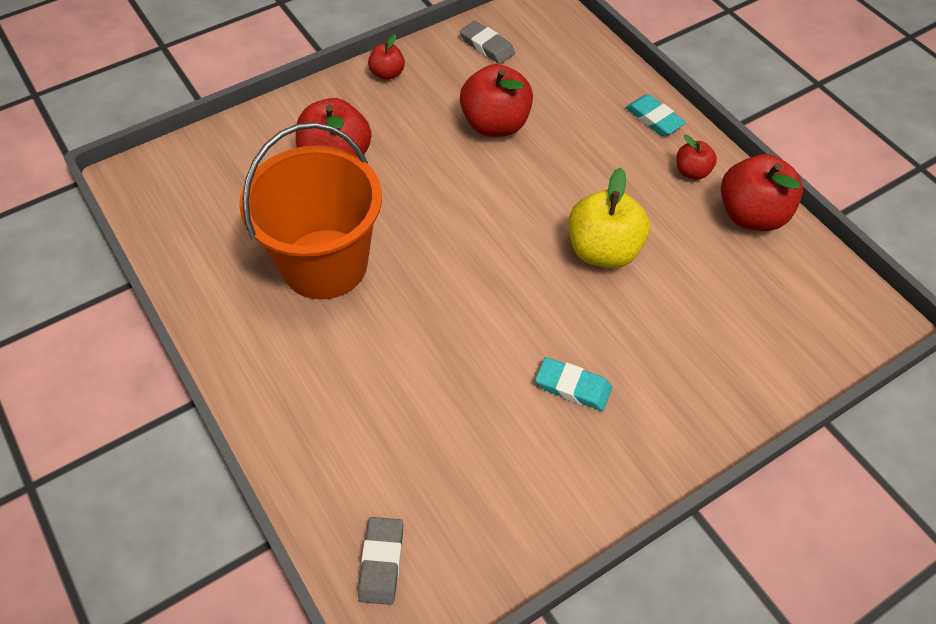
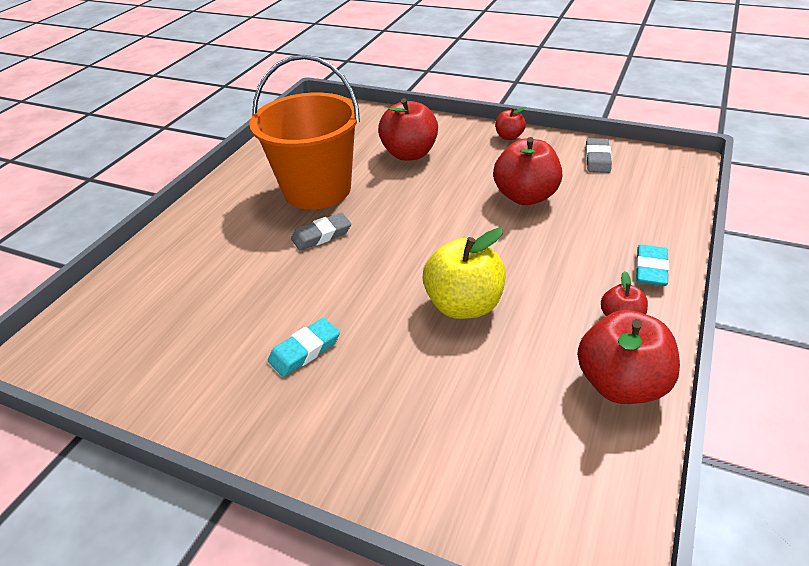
camera: 60 degrees right, 15 degrees down
grey eraser [358,517,403,605] -> grey eraser moved to [291,213,351,251]
turquoise eraser [535,357,612,411] -> turquoise eraser turned 60 degrees clockwise [268,318,340,377]

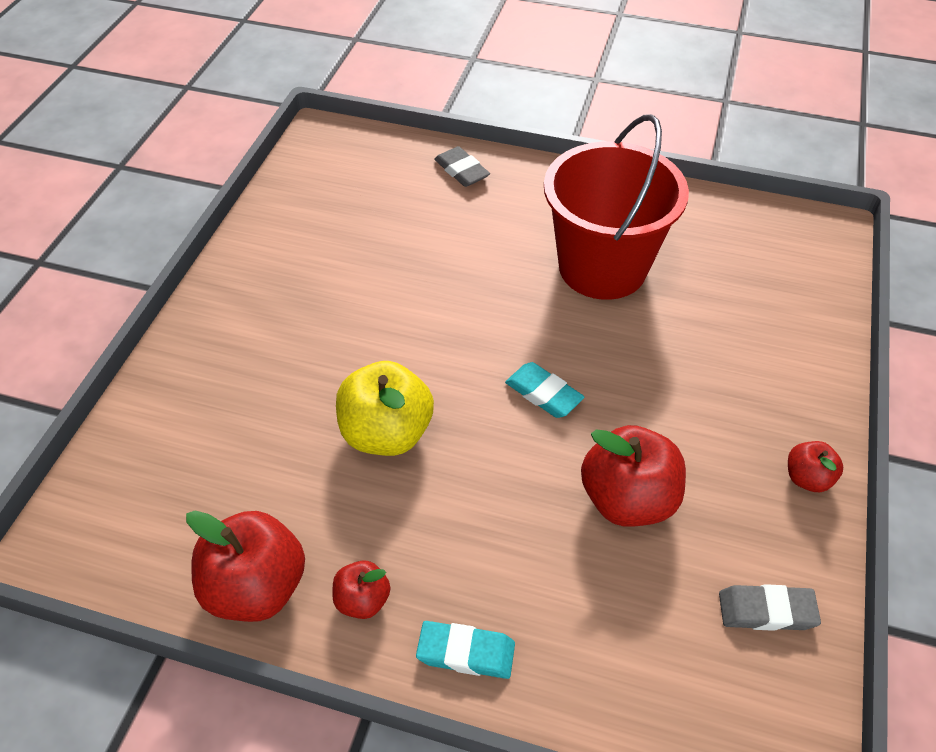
camera: 80 degrees right, 10 degrees up
orange bucket [249,55,360,209] -> red bucket [544,114,689,300]
turquoise eraser [268,318,340,377] -> turquoise eraser moved to [505,362,584,418]
grey eraser [291,213,351,251] -> grey eraser moved to [434,146,490,187]
red apple [378,98,438,161] -> none

